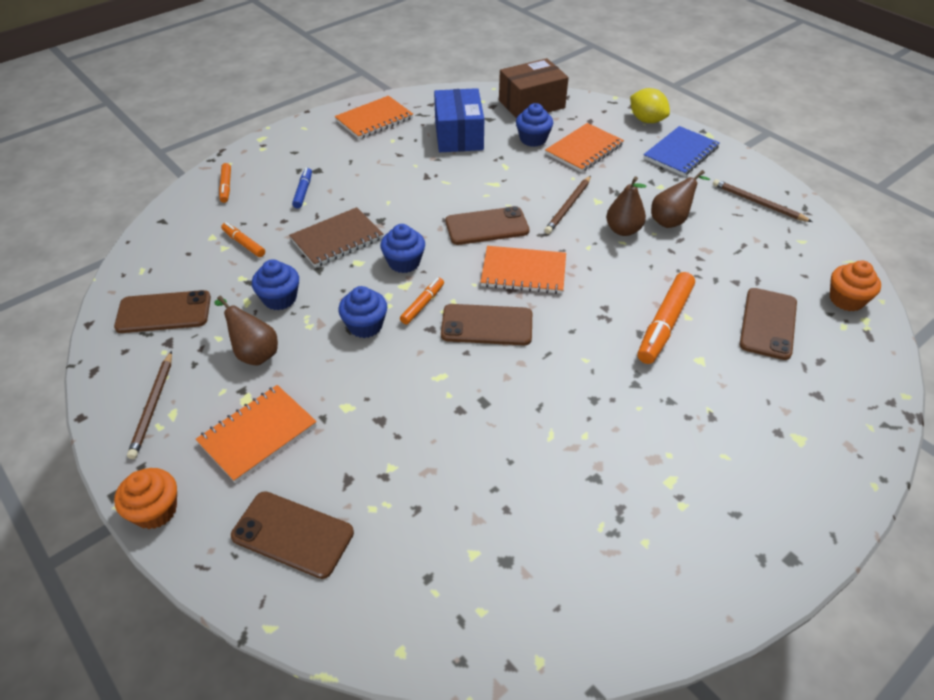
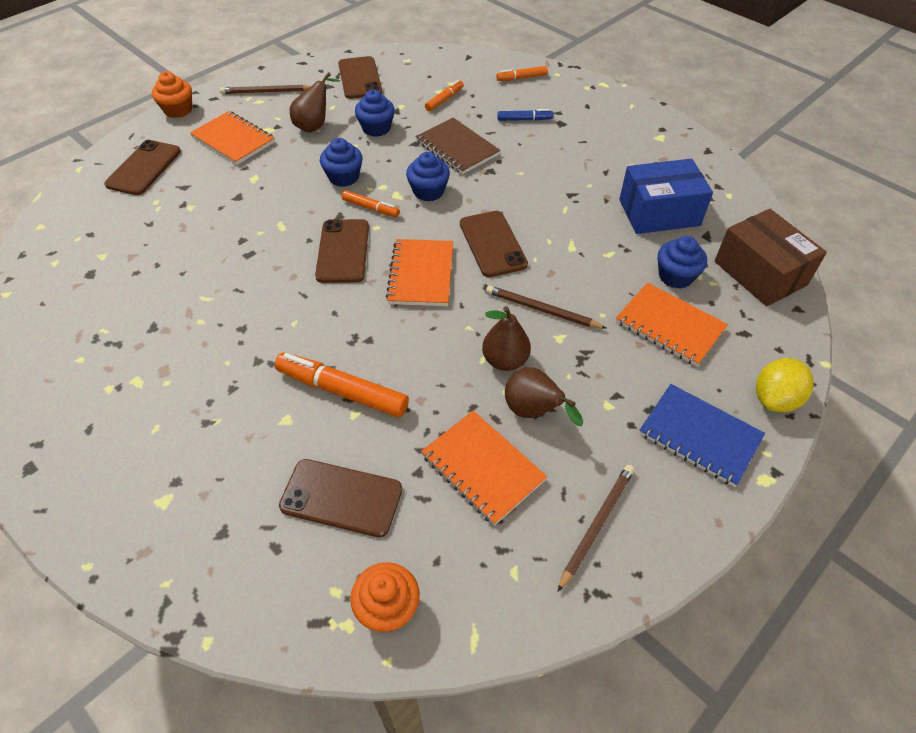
camera: 85 degrees right, 5 degrees up
orange notebook [335,96,413,139] -> orange notebook moved to [421,411,547,525]

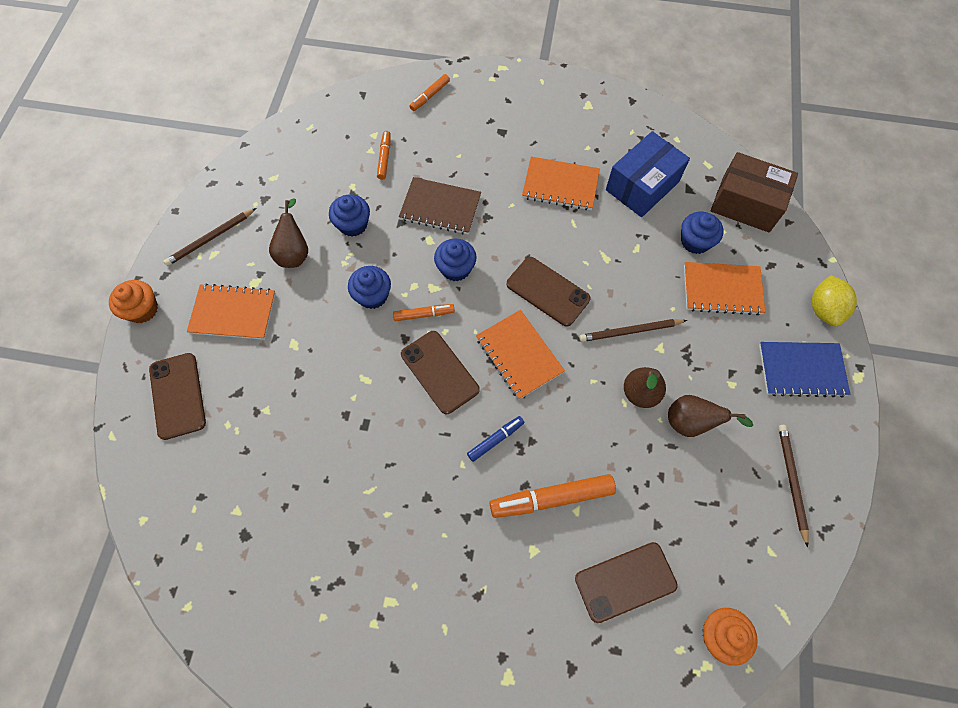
camera: 35 degrees left, 15 degrees up
brown phone [338,56,382,99] -> none
orange notebook [421,411,547,525] -> orange notebook moved to [522,157,600,210]
blue marker [497,109,553,121] -> blue marker moved to [467,416,525,462]

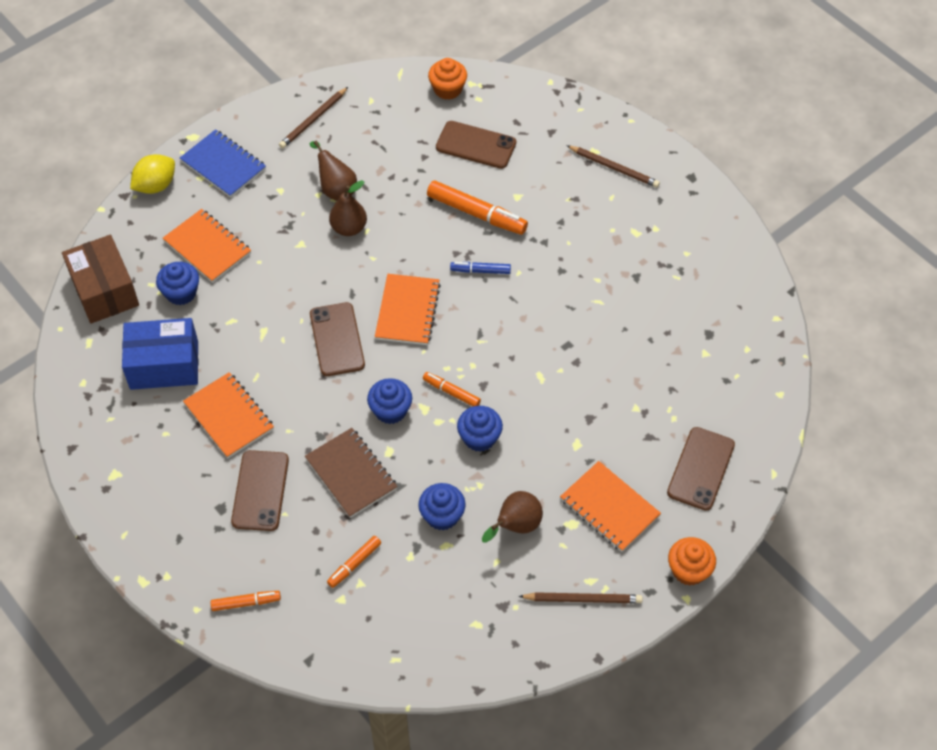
camera: 140 degrees left, 10 degrees down
brown phone [401,331,480,414] -> brown phone moved to [231,450,289,531]
brown pencil [580,319,687,342] -> brown pencil moved to [566,145,660,188]

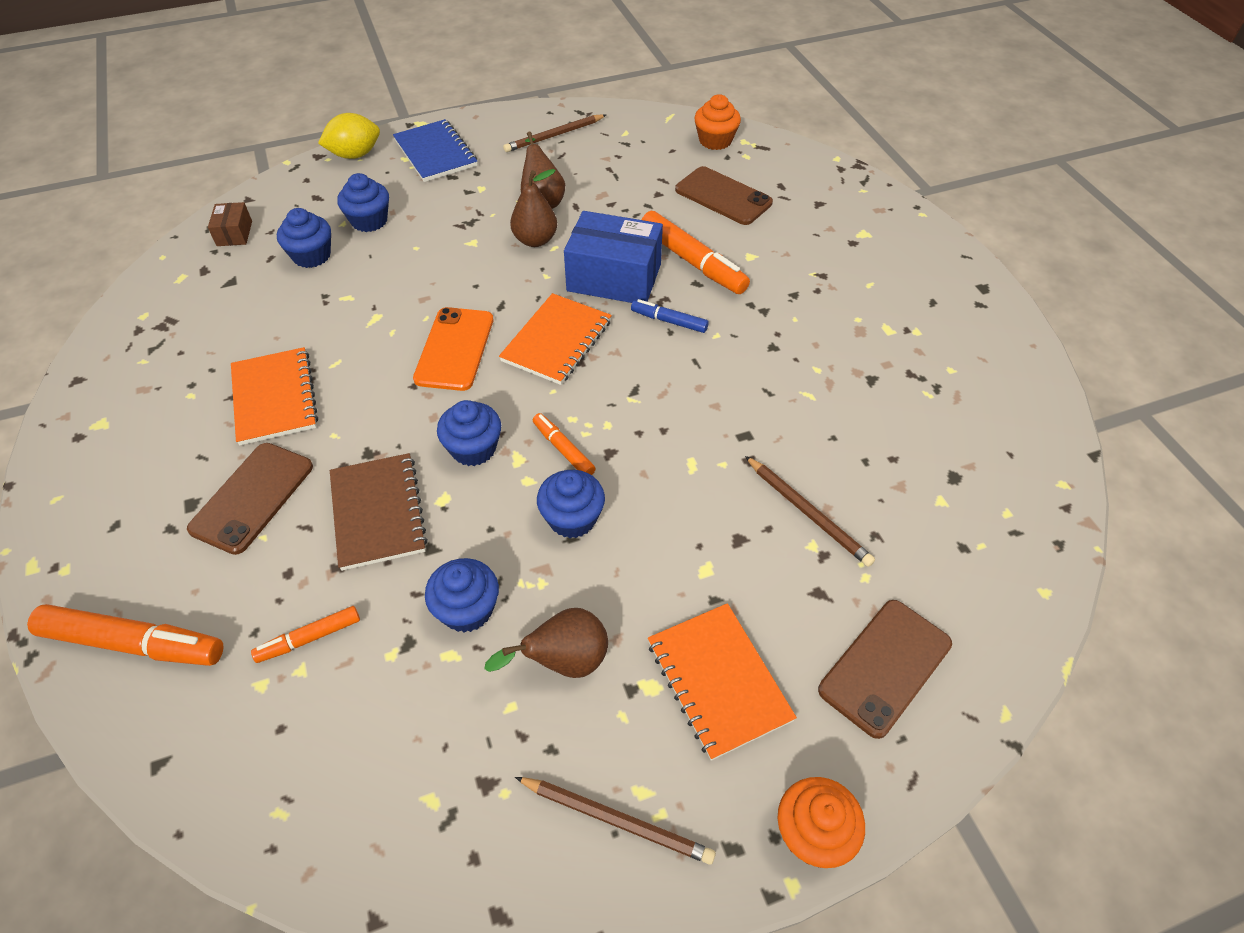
camera: 20 degrees right, 5 degrees down
brown box [62,235,139,324] -> brown box [208,202,252,246], size x0.48
blue box [122,318,198,390] -> blue box moved to [564,211,663,303]
orange notebook [163,209,251,283] -> blue cupcake [337,173,389,232]
orange marker [210,591,281,611] -> orange marker [27,604,223,666], size x1.83
brown phone [310,302,365,376] -> orange phone [413,307,493,391]
brown pencil [566,145,660,188] -> brown pencil moved to [745,456,875,567]

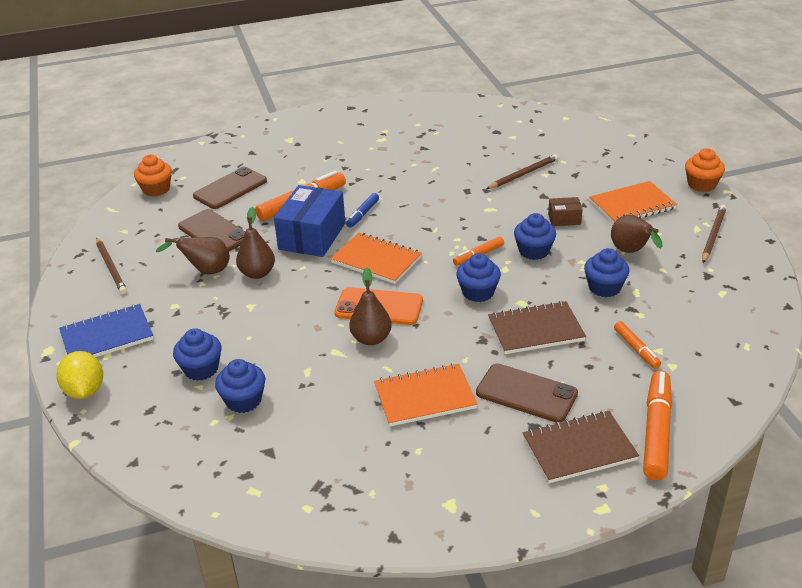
camera: 85 degrees left, 15 degrees down
brown box [208,202,252,246] -> brown box moved to [548,197,583,226]
brown phone [818,600,952,739] -> brown phone moved to [178,209,245,251]
none -> brown pear [349,268,392,345]
none -> brown notebook [523,411,639,483]

